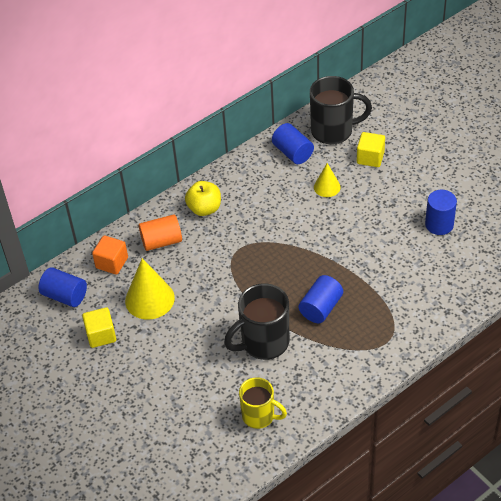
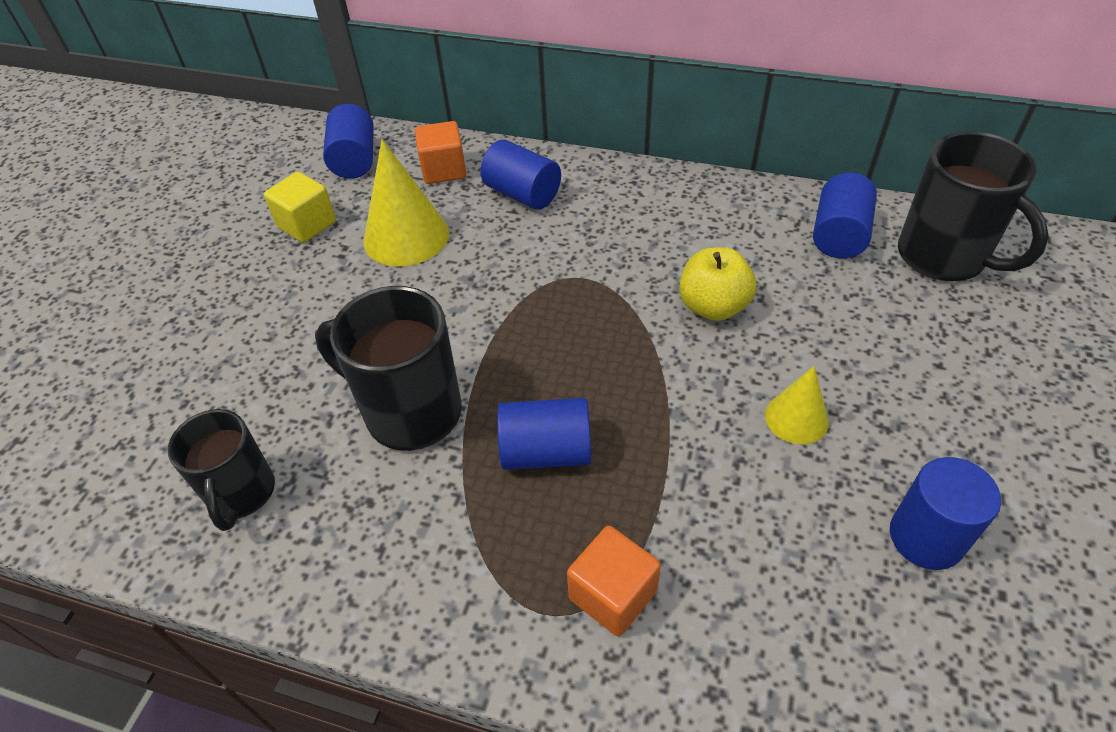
camera: 55 degrees right, 0 degrees up
orange cylinder [139,214,182,251] -> blue cylinder [480,140,561,210]
yellow apple [185,181,221,216] -> yellow apple moved to [679,247,757,321]
yellow mug [239,377,287,429] -> black mug [168,409,275,531]
yellow cone [314,163,341,197] -> yellow cone moved to [765,366,829,444]
yellow cube [357,132,385,167] -> none
none -> orange cube [567,526,661,637]

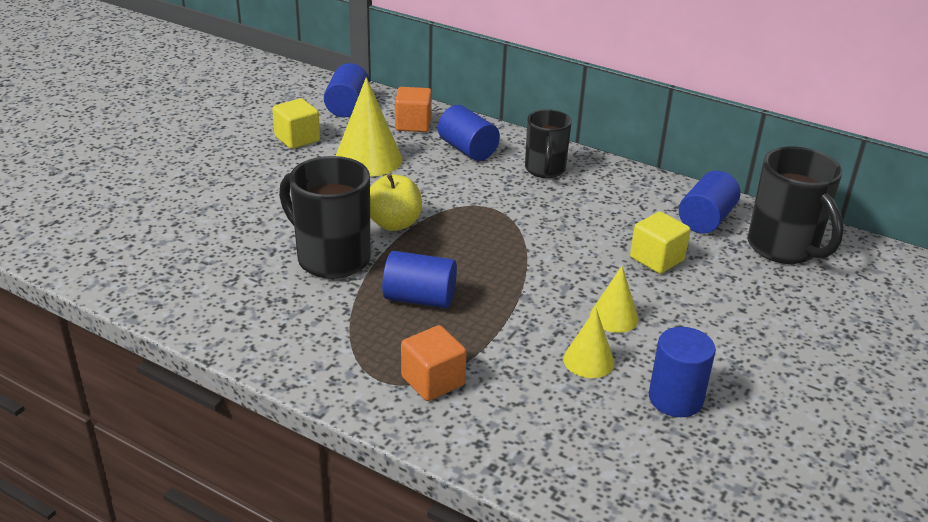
camera: 10 degrees right, 15 degrees down
black mug [168,409,275,531] -> black mug moved to [525,109,572,178]
yellow apple [679,247,757,321] -> yellow apple moved to [370,174,422,231]
none -> yellow cone [563,308,615,378]
none -> yellow cube [630,212,691,274]

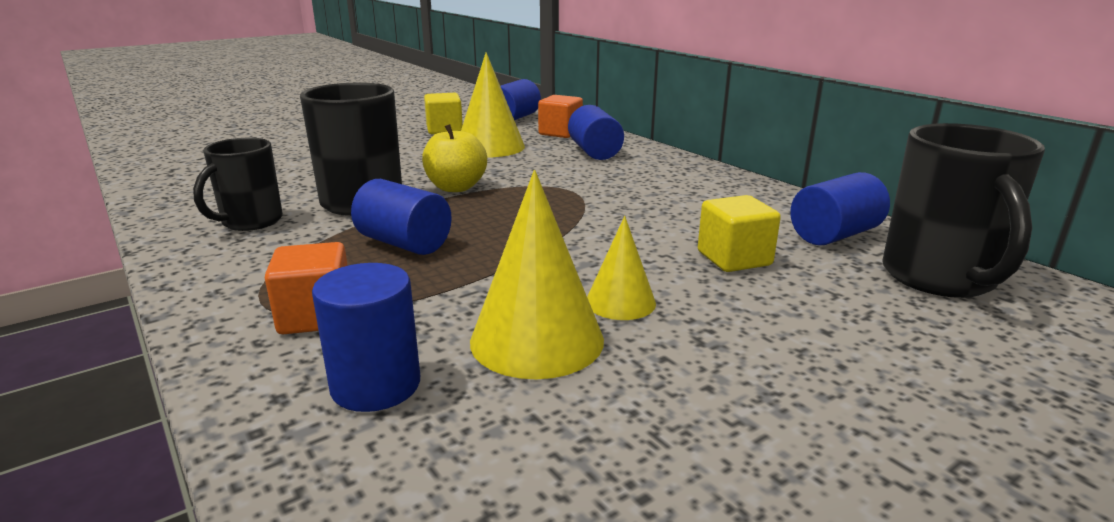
camera: 25 degrees right, 10 degrees down
black mug [525,109,572,178] -> black mug moved to [193,138,283,231]
yellow cone [563,308,615,378] -> yellow cone [470,170,604,379], size x1.73
blue cylinder [649,327,716,417] -> blue cylinder moved to [312,263,420,412]

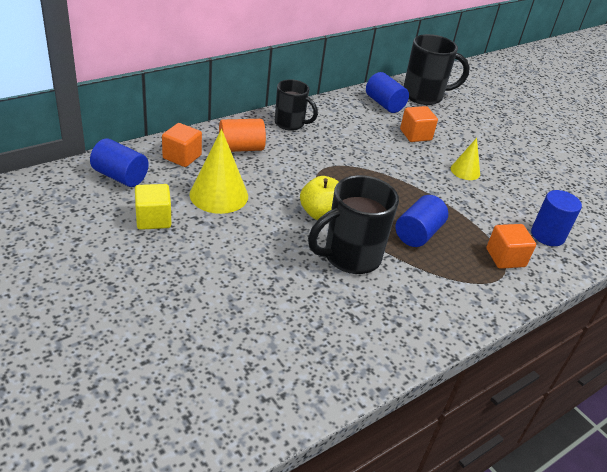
camera: 95 degrees left, 15 degrees up
black mug [193,138,283,231] -> black mug moved to [275,79,318,131]
yellow cone [470,170,604,379] -> none
blue cylinder [568,105,624,160] -> orange cylinder [219,119,266,152]
yellow cube [698,195,781,272] -> orange cube [400,106,438,142]

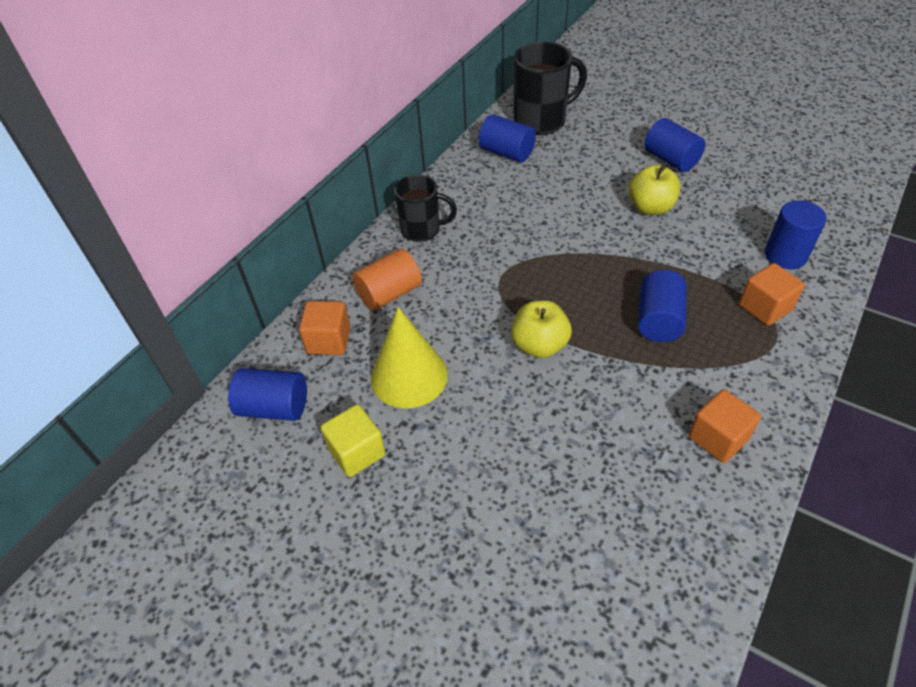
camera: 15 degrees left, 10 degrees up
black mug [308,175,399,274] -> none
orange cube [400,106,438,142] -> orange cube moved to [688,389,761,463]
yellow cone [451,138,480,180] -> yellow apple [628,165,681,215]
none -> blue cylinder [644,118,706,172]

